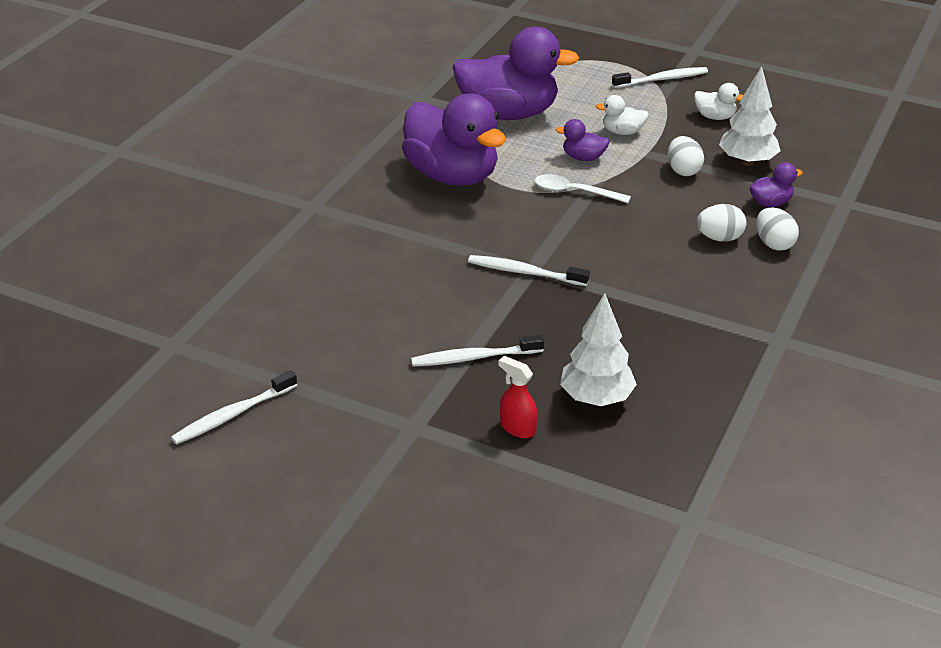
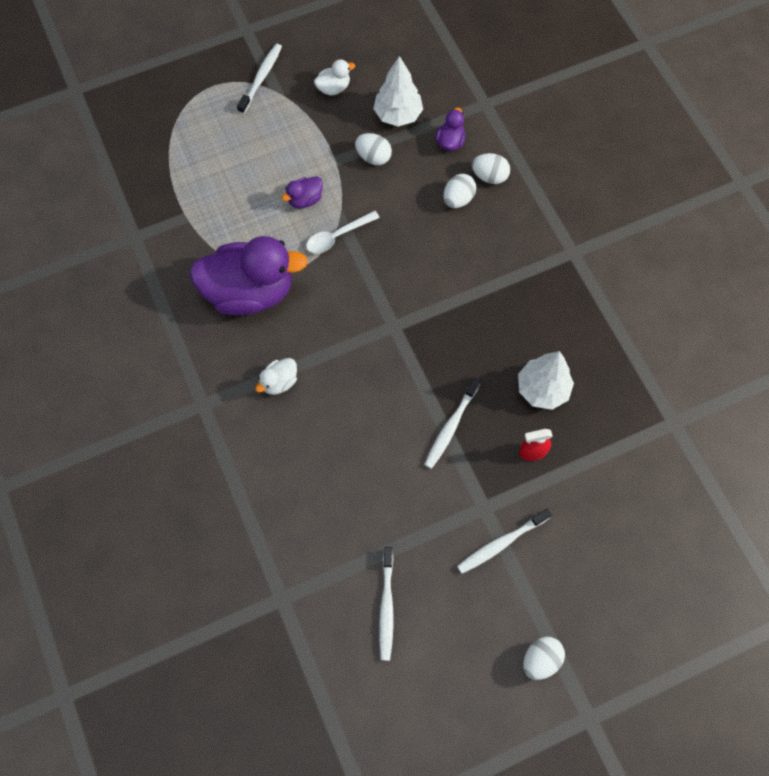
camera: 50 degrees left, 30 degrees up
purple duck [452,27,579,120] -> none
white toothbrush [468,255,590,286] -> white toothbrush moved to [457,509,552,574]
white duck [595,95,649,135] -> white duck moved to [255,358,297,395]
none -> white egg [523,637,565,680]

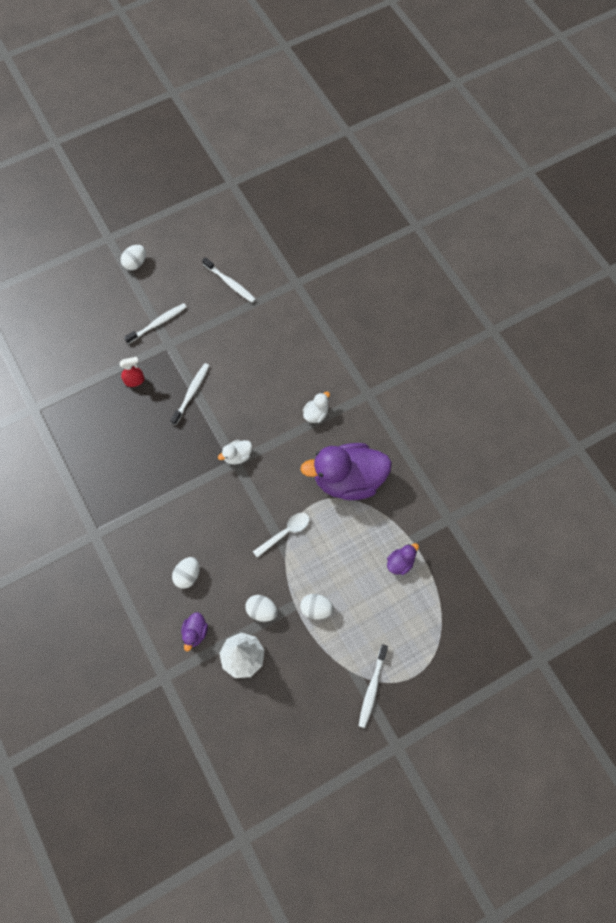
camera: 175 degrees right, 0 degrees up
purple duck [281,176,323,208] -> purple duck moved to [387,543,419,575]
white duck [314,59,355,95] -> white duck moved to [218,440,252,465]
white toothbrush [379,547,394,661] -> white toothbrush turned 135 degrees clockwise [202,257,256,303]
white egg [472,153,510,184] -> white egg moved to [300,594,334,620]
white tree [518,351,574,410] -> none

